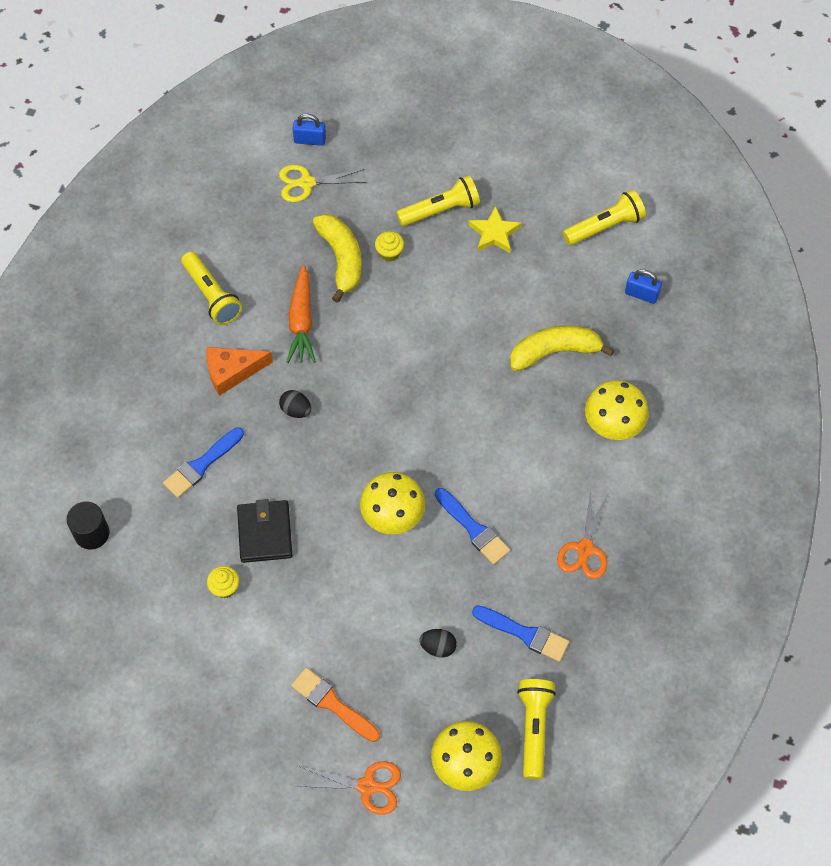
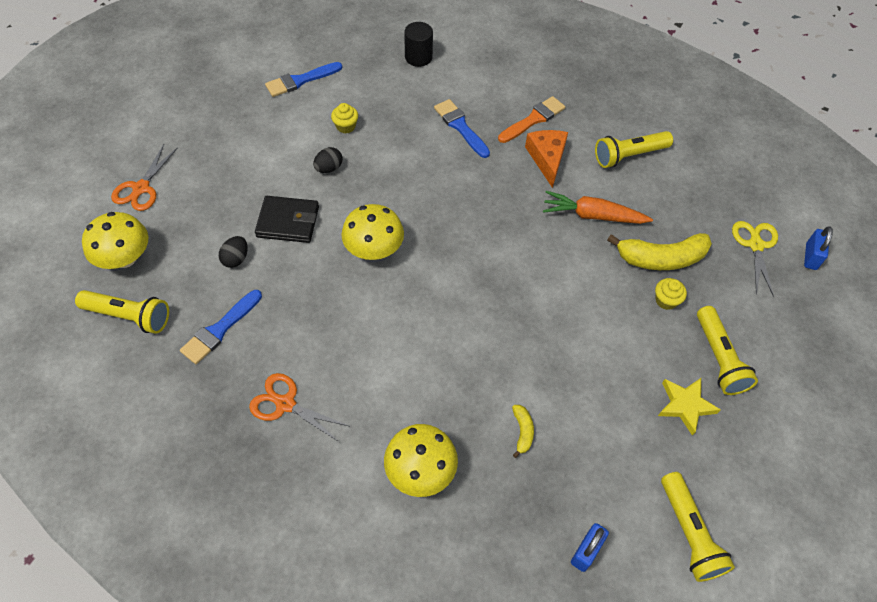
camera: 100 degrees right, 5 degrees down
black wallet [237,499,292,563] -> black wallet moved to [255,196,319,243]
black egg [279,390,311,418] -> black egg moved to [313,147,343,173]
orange brush [291,668,380,742] -> orange brush moved to [498,96,565,143]
blue brush [435,488,510,565] -> blue brush moved to [265,62,342,97]
yellow banana [510,325,614,371] -> yellow banana [512,405,534,458], size x0.47

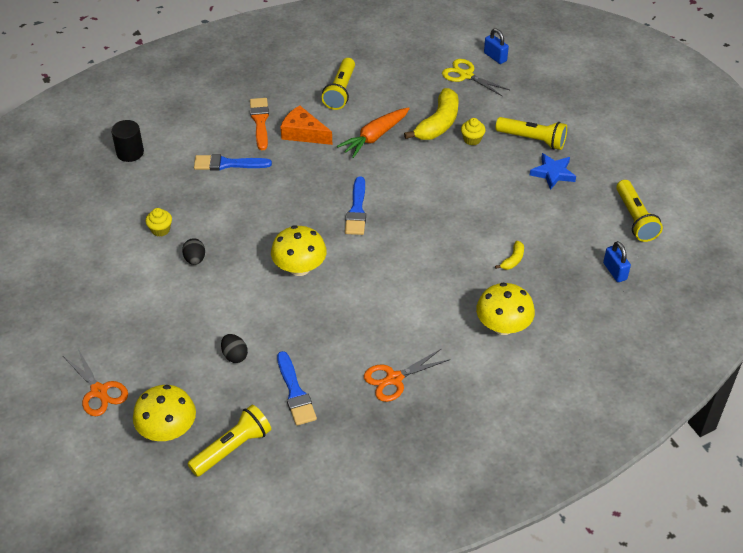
camera: 55 degrees left, 10 degrees down
black wallet [255,196,319,243] -> none
blue brush [265,62,342,97] -> blue brush moved to [345,177,366,235]
yellow banana [512,405,534,458] -> yellow banana turned 90 degrees clockwise [495,241,524,270]
yellow star [658,378,721,436] -> blue star [530,153,576,190]
yellow flashlight [661,472,735,582] -> yellow flashlight turned 60 degrees clockwise [616,180,663,242]

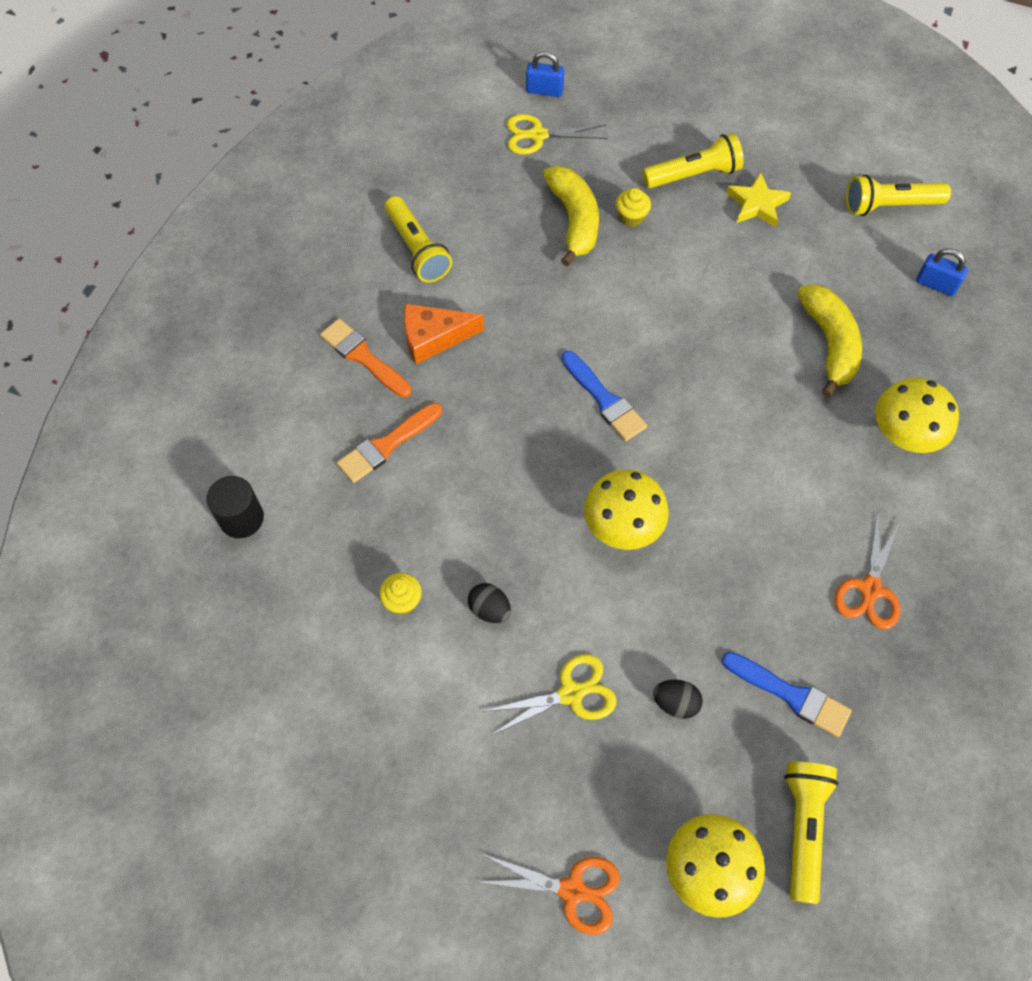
camera: 40 degrees left, 15 degrees up
blue brush [194,154,272,171] -> orange brush [337,403,442,483]
orange carrot [337,107,410,158] -> none
yellow banana [495,241,524,270] -> yellow banana [797,284,862,397], size x2.12
blue star [530,153,576,190] -> yellow star [726,172,791,227]
yellow flashlight [616,180,663,242] -> yellow flashlight turned 135 degrees clockwise [846,175,951,216]
none -> yellow scissors [482,654,617,735]

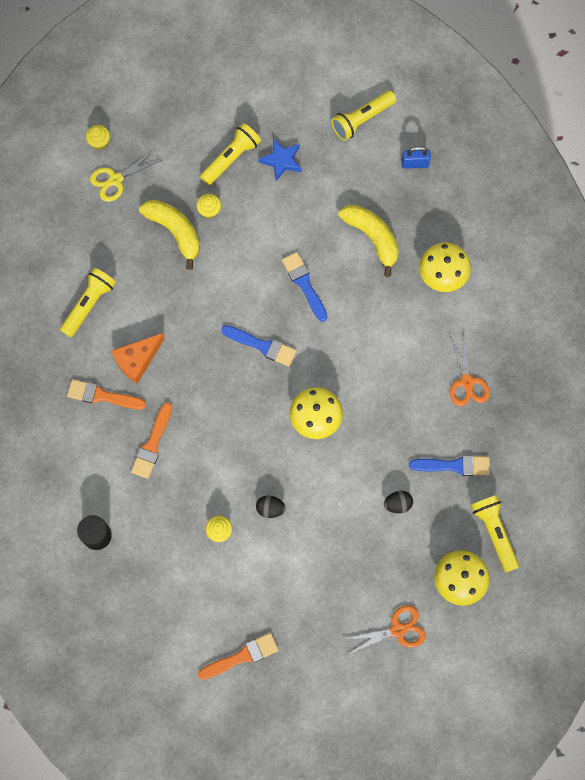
camera: 30 degrees left, 10 degrees up
yellow flashlight [384,196,452,282] -> yellow flashlight turned 90 degrees counterclockwise [60,268,116,337]
yellow scissors [482,654,617,735] -> none
blue padlock [526,51,564,97] -> yellow cupcake [86,125,110,150]
yellow star [726,172,791,227] -> blue star [258,138,301,181]
none -> orange brush [198,633,279,680]
none -> blue brush [282,252,328,322]

